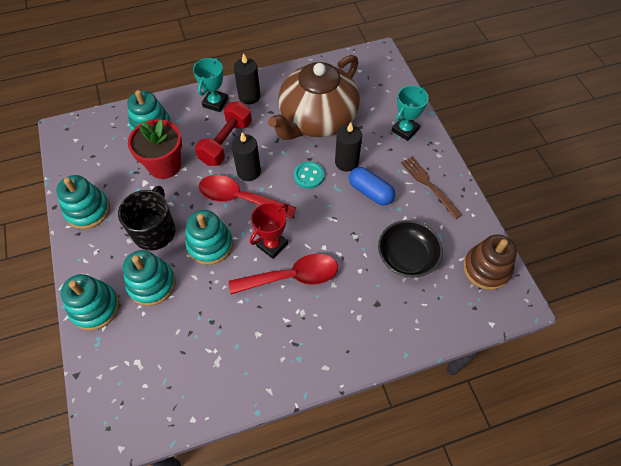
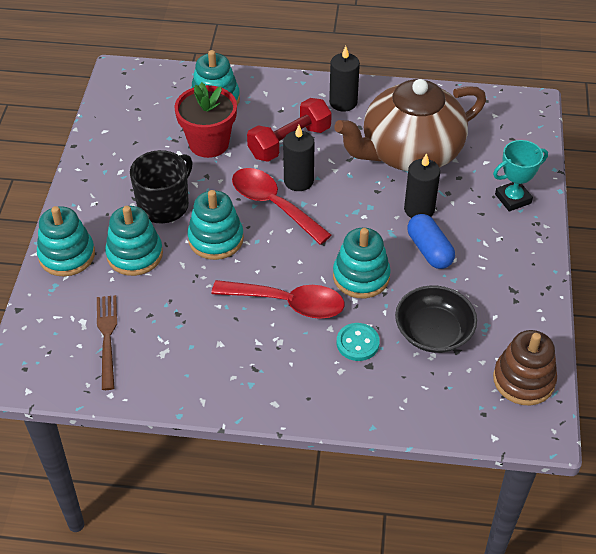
camera: 25 degrees right, 10 degrees down
turquoise stacking toy [56,175,110,229] -> turquoise stacking toy moved to [333,228,391,298]
turquoise trophy [193,58,228,112] -> none
red trophy [250,203,289,259] -> none
turquoise button [294,161,324,189] -> turquoise button moved to [337,323,380,361]
brown fork [401,156,462,219] -> brown fork moved to [97,295,117,390]

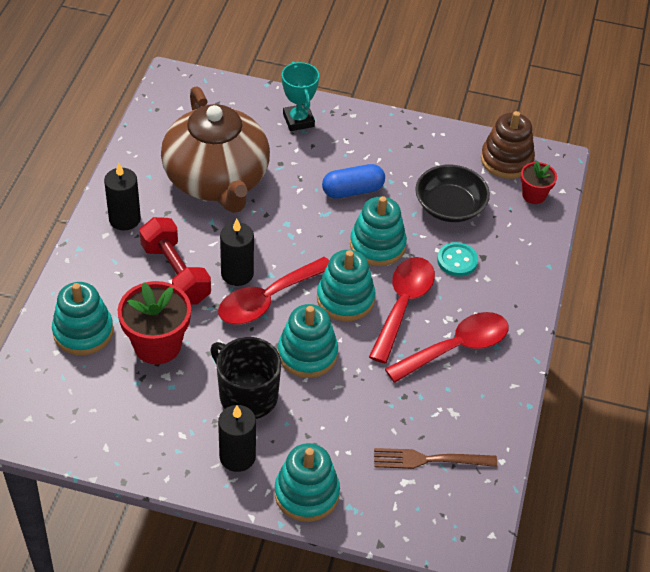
camera: 85 degrees left, 0 degrees up
turquoise stacking toy [105,206,163,276] -> turquoise stacking toy moved to [317,250,376,321]
black candle [404,153,440,218] -> black candle moved to [218,405,256,472]
none -> red spoon [385,312,509,383]
none -> red flower pot [520,161,557,204]

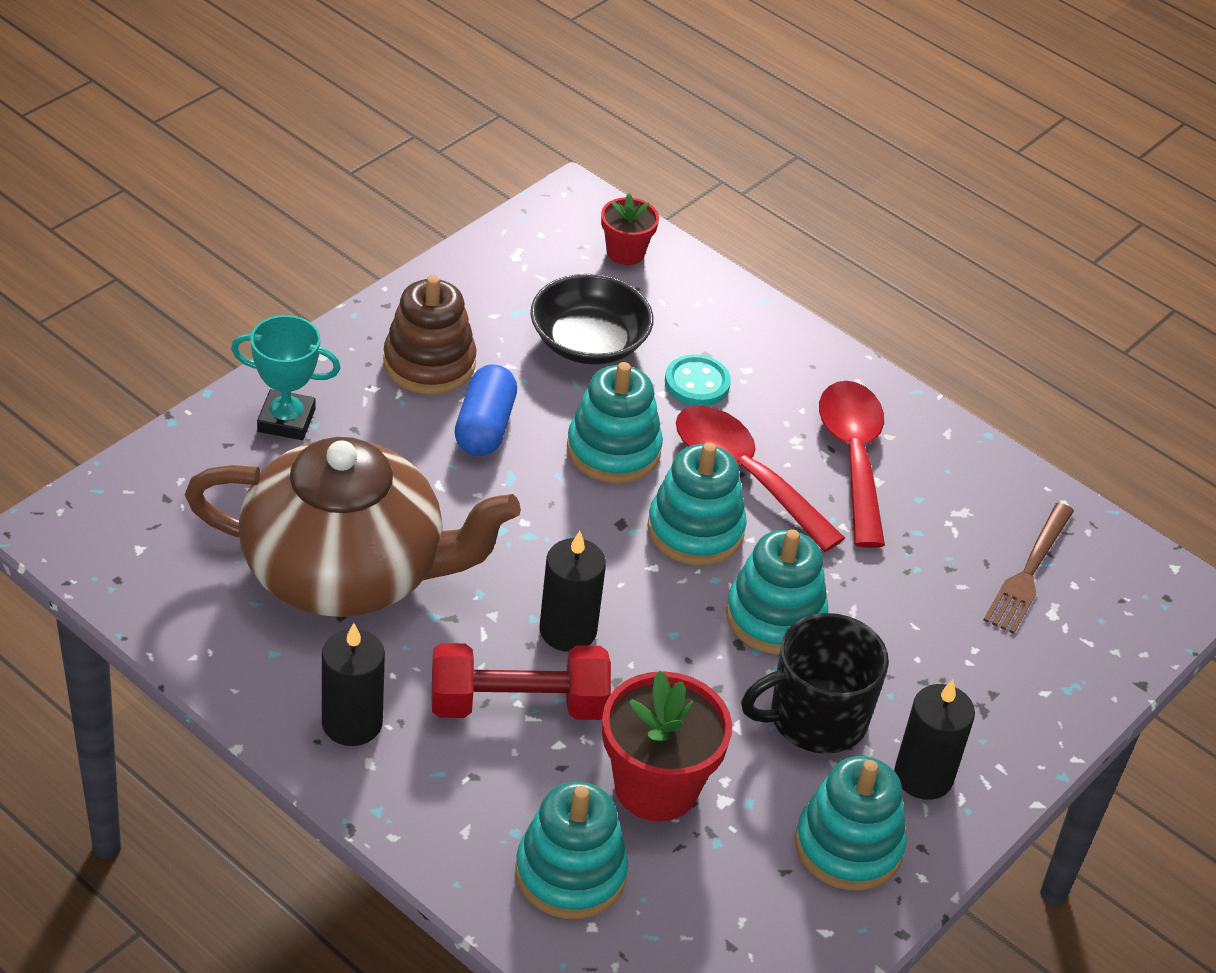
camera: 65 degrees left, 5 degrees down
red spoon [218,257,329,324] -> none
turquoise stacking toy [275,443,340,522] -> turquoise stacking toy moved to [795,756,907,891]
brown stacking toy [481,111,535,179] -> brown stacking toy moved to [383,275,477,394]

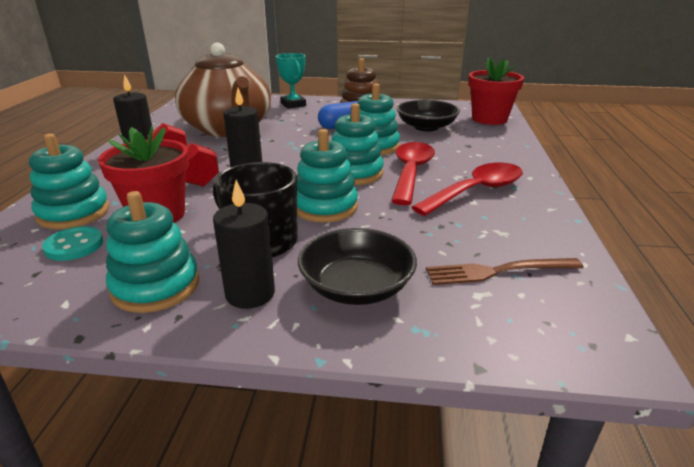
camera: 60 degrees right, 15 degrees down
red flower pot [601,194,659,265] -> red flower pot [468,57,524,125], size x1.78
turquoise button [665,355,731,406] -> turquoise button moved to [42,226,103,261]
none -> black bowl [298,228,417,305]

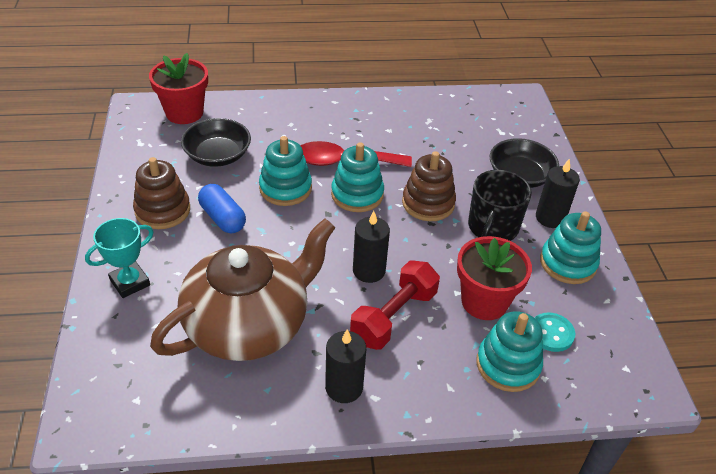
camera: 105 degrees left, 15 degrees up
turquoise stacking toy [297,129,358,222] -> brown stacking toy [402,151,456,221]
red spoon [412,163,523,216] -> none
brown fork [426,258,584,285] -> none

